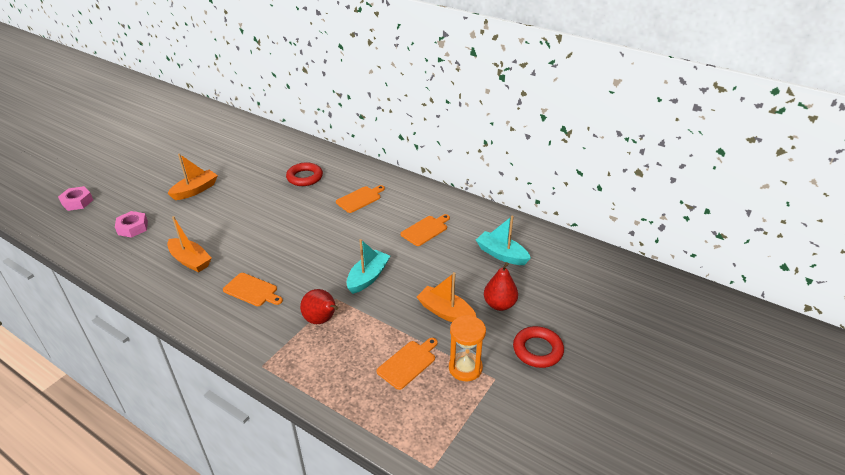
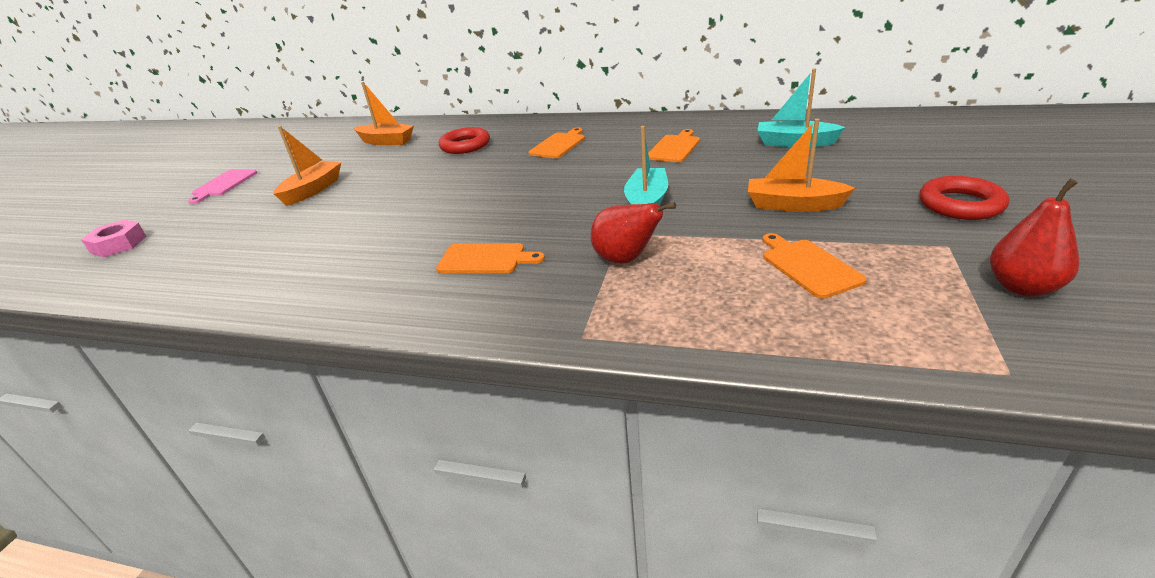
camera: 15 degrees left, 5 degrees down
pink nut [115,211,148,238] -> none
orange boat [167,216,212,272] -> orange boat moved to [354,82,414,145]
orange cutting board [377,338,438,390] -> orange cutting board turned 45 degrees counterclockwise [763,233,866,299]
orange hourglass [449,315,486,381] -> none
red pear [484,262,518,311] -> red pear moved to [990,178,1079,297]
none -> pink cutting board [188,169,257,204]

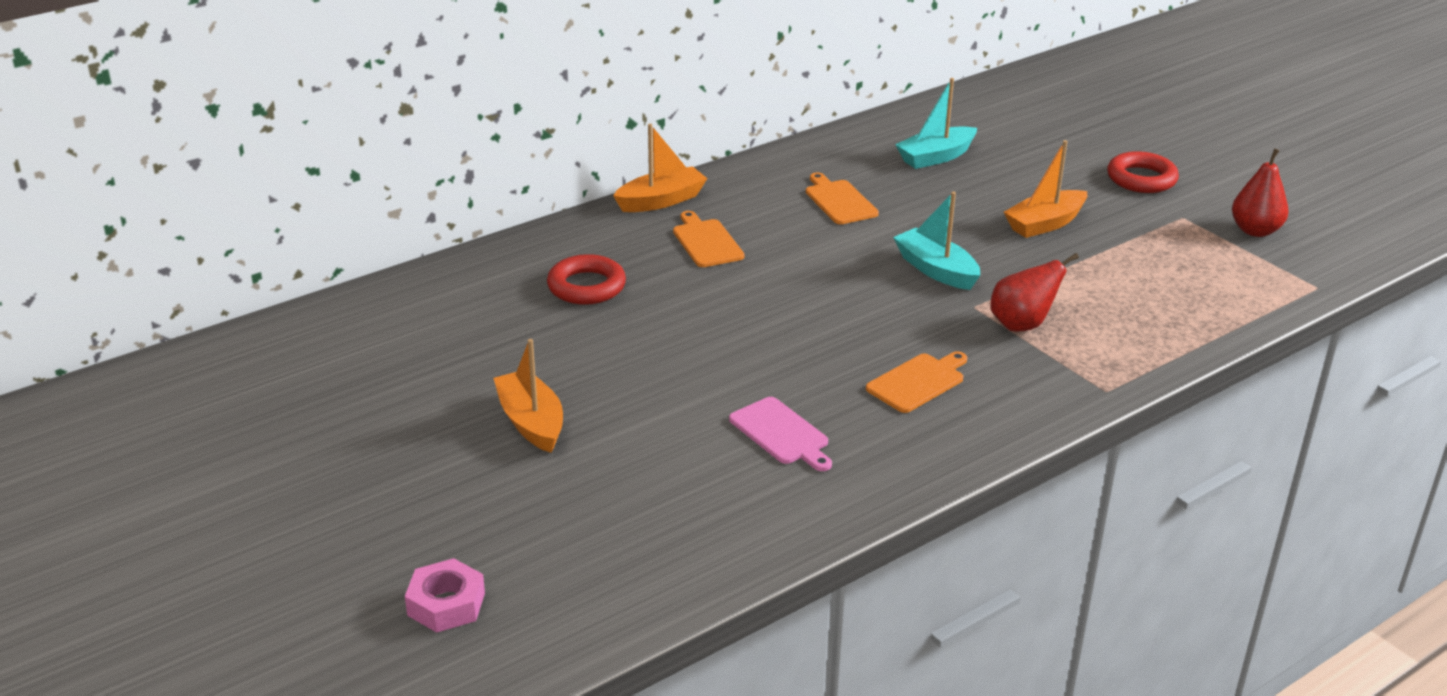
camera: 55 degrees left, 0 degrees up
pink cutting board [188,169,257,204] -> pink cutting board moved to [729,397,832,471]
orange boat [354,82,414,145] -> orange boat moved to [613,124,708,212]
orange cutting board [763,233,866,299] -> none

